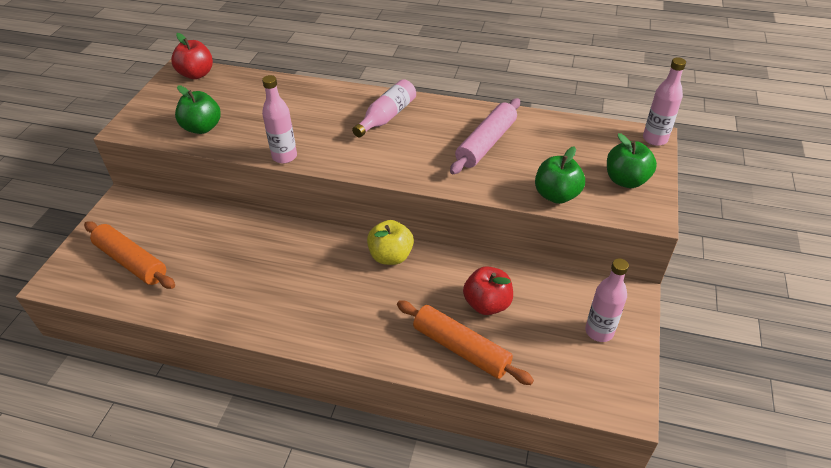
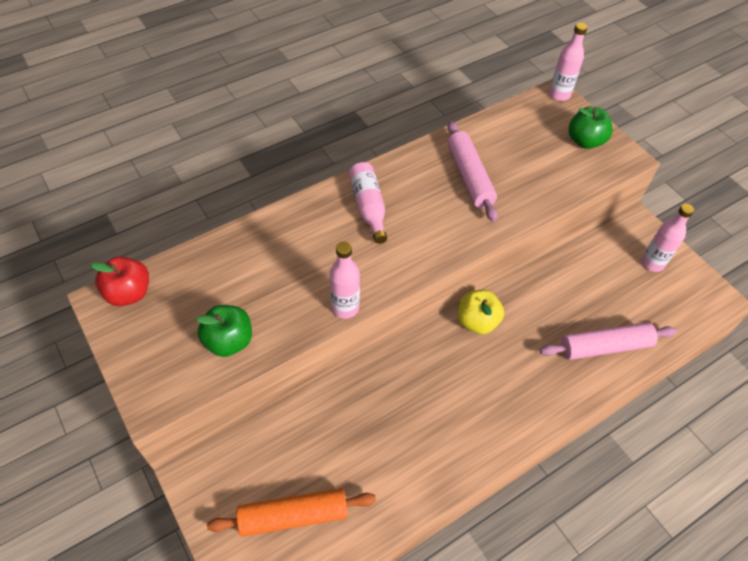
camera: 50 degrees left, 10 degrees up
orange rolling pin [397,301,534,385] -> pink rolling pin [540,322,677,360]
red apple [463,266,513,315] -> none
green apple [535,146,585,204] -> none

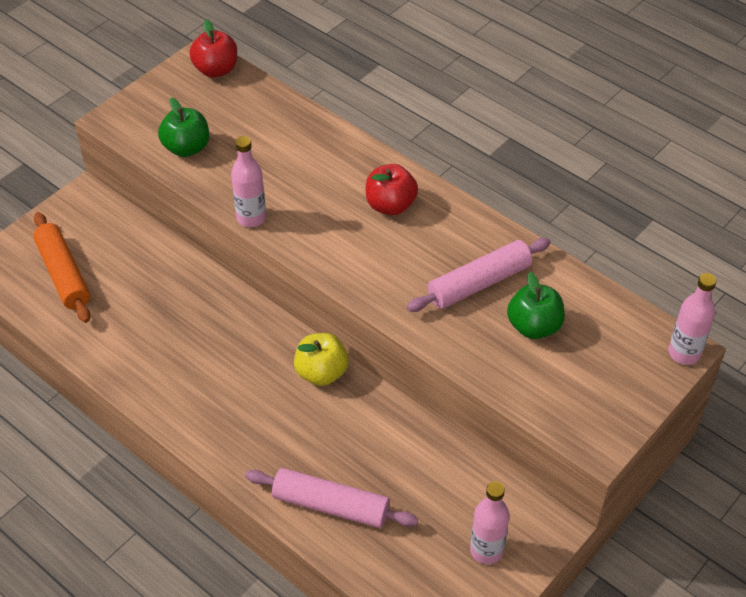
camera: 75 degrees right, 5 degrees down
pink bottle [349,162,387,244] -> red apple [366,164,418,215]
pink rolling pin [540,322,677,360] -> pink rolling pin turned 45 degrees counterclockwise [245,468,418,528]
green apple [569,107,613,149] -> green apple moved to [507,272,565,339]

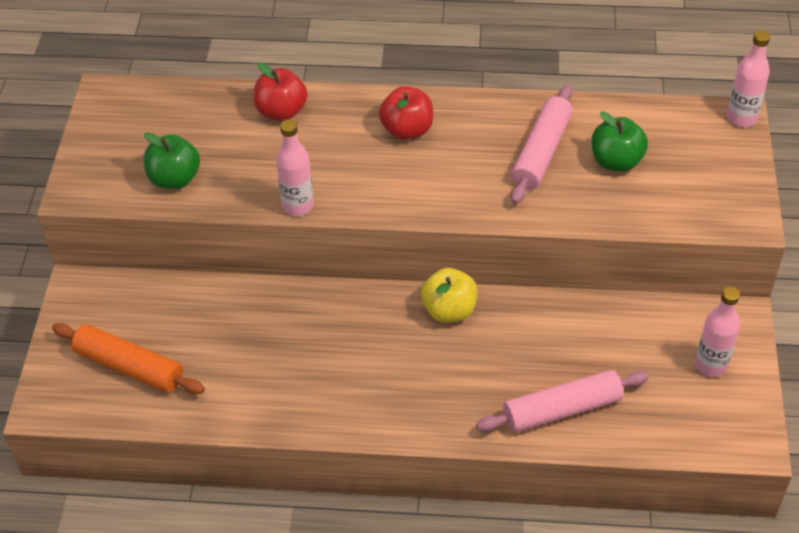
camera: 35 degrees left, 0 degrees up
red apple [189,19,237,78] -> red apple moved to [254,62,307,121]

